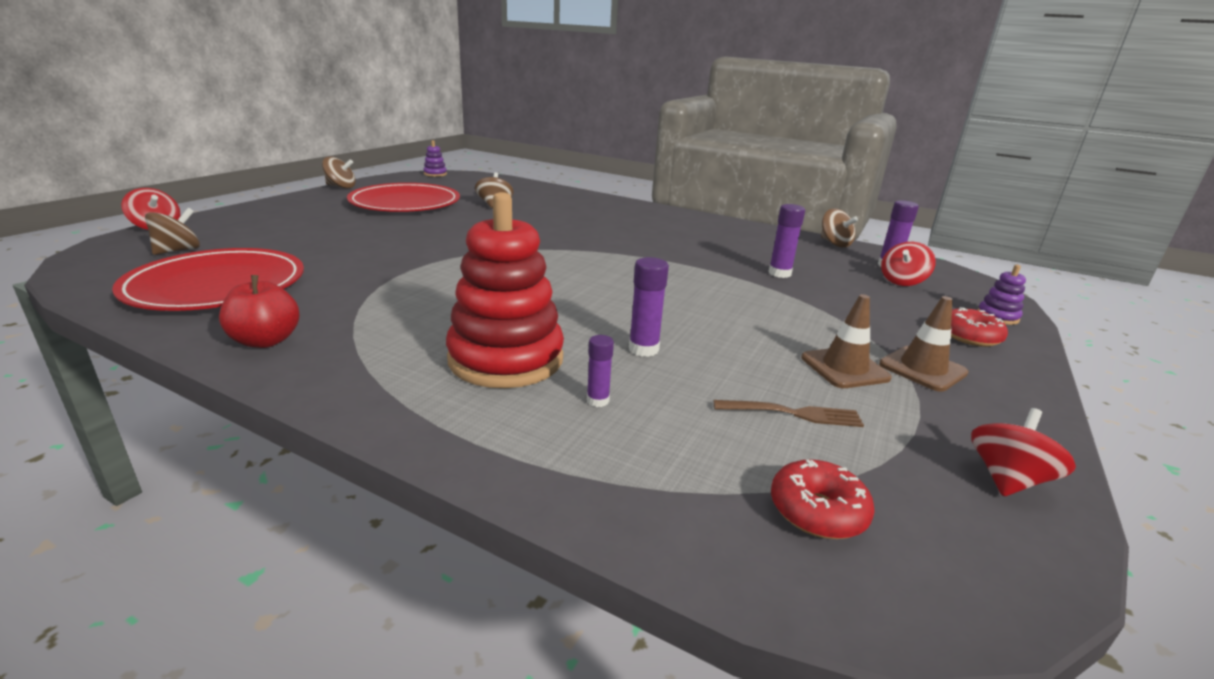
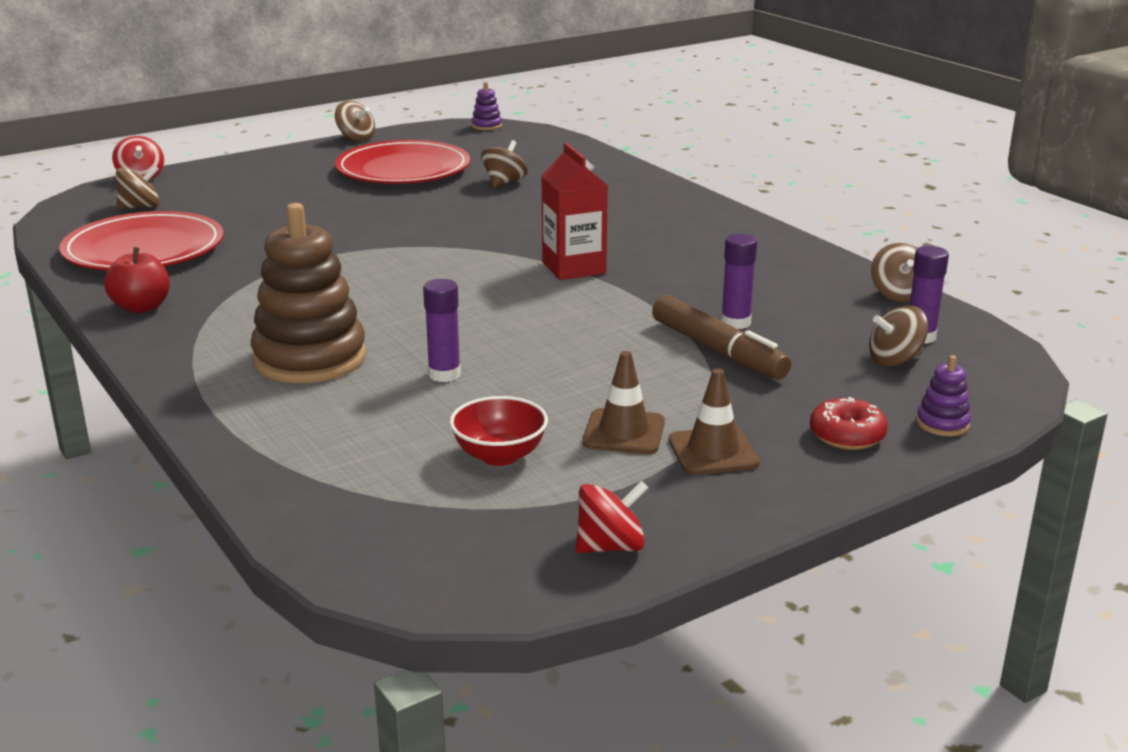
camera: 30 degrees right, 0 degrees up
red stacking toy [446,192,564,388] -> brown stacking toy [251,203,366,383]
purple glue stick [587,335,614,407] -> none
brown fork [714,400,864,427] -> red bowl [450,396,548,466]
red donut [771,459,875,539] -> none
red spinning top [881,242,936,286] -> brown spinning top [869,305,928,367]
none -> red carton [541,143,608,280]
none -> brown marker [652,295,791,379]

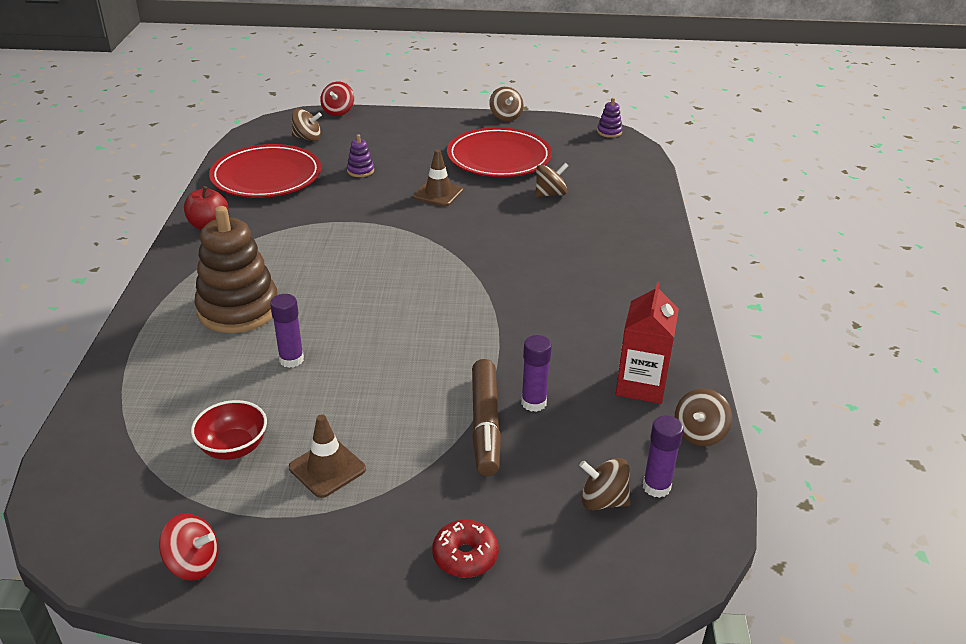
camera: 35 degrees right, 10 degrees up
red carton [541,143,608,280] -> red carton moved to [616,281,679,404]
brown traffic cone [669,369,760,475] -> brown traffic cone moved to [413,149,463,207]
purple stacking toy [916,355,971,436] -> purple stacking toy moved to [347,134,374,177]

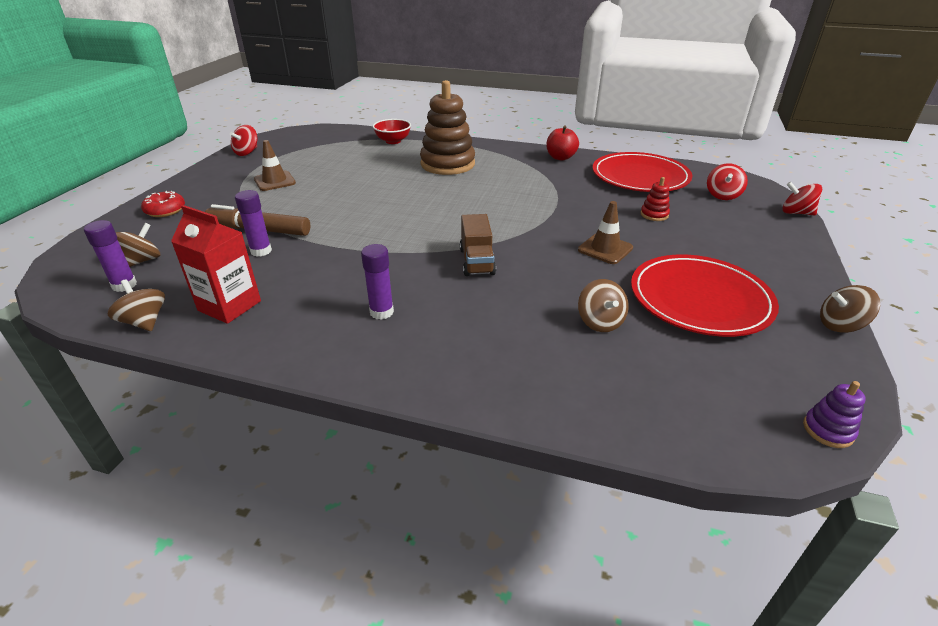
camera: 105 degrees right, 0 degrees up
red bowl [191,400,267,460] -> red bowl moved to [373,119,411,144]
purple glue stick [270,294,304,368] -> purple glue stick moved to [361,244,394,320]
brown spinning top [292,109,322,141] -> red spinning top [707,163,748,200]
purple stacking toy [347,134,374,177] -> red stacking toy [640,177,670,221]
none -> brown truck [460,214,496,276]

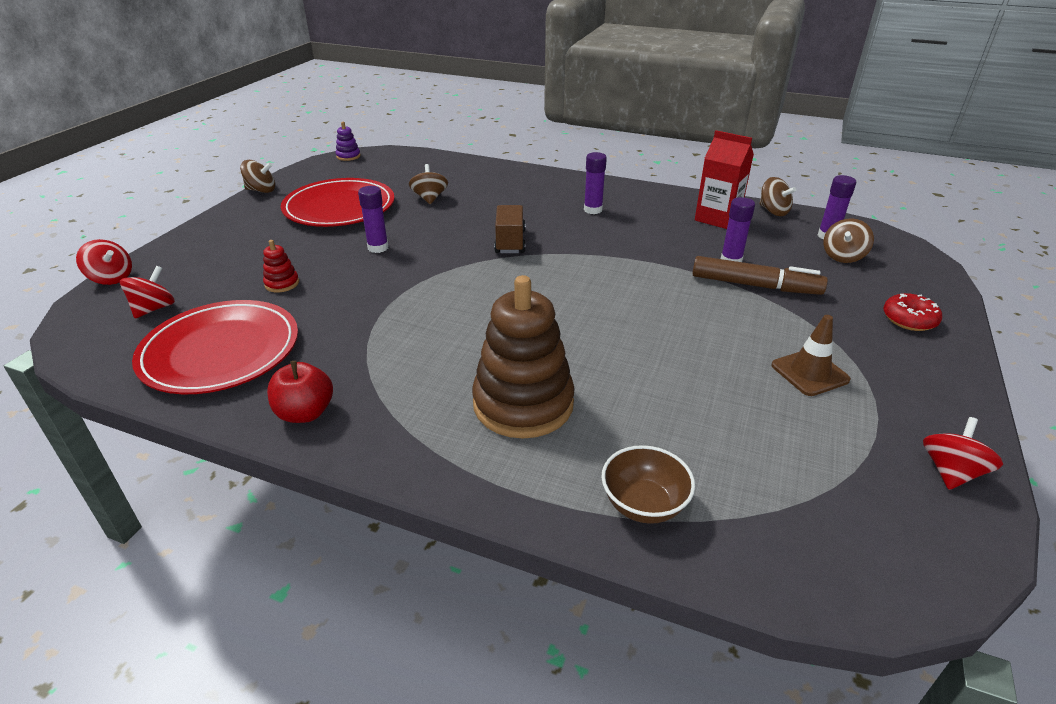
camera: 175 degrees left, 0 degrees up
red bowl [373,119,411,144] -> brown bowl [601,445,695,524]
brown traffic cone [578,201,633,264] -> purple glue stick [358,186,388,253]

